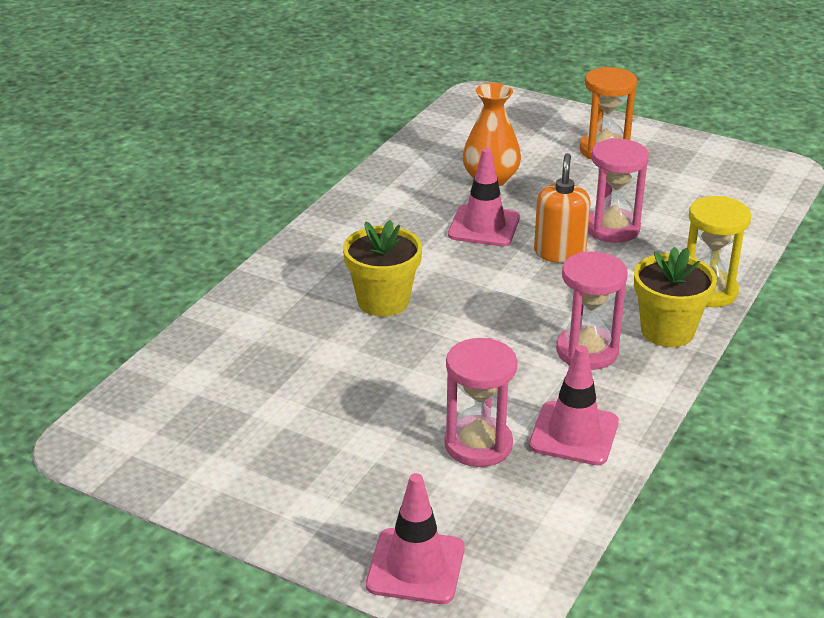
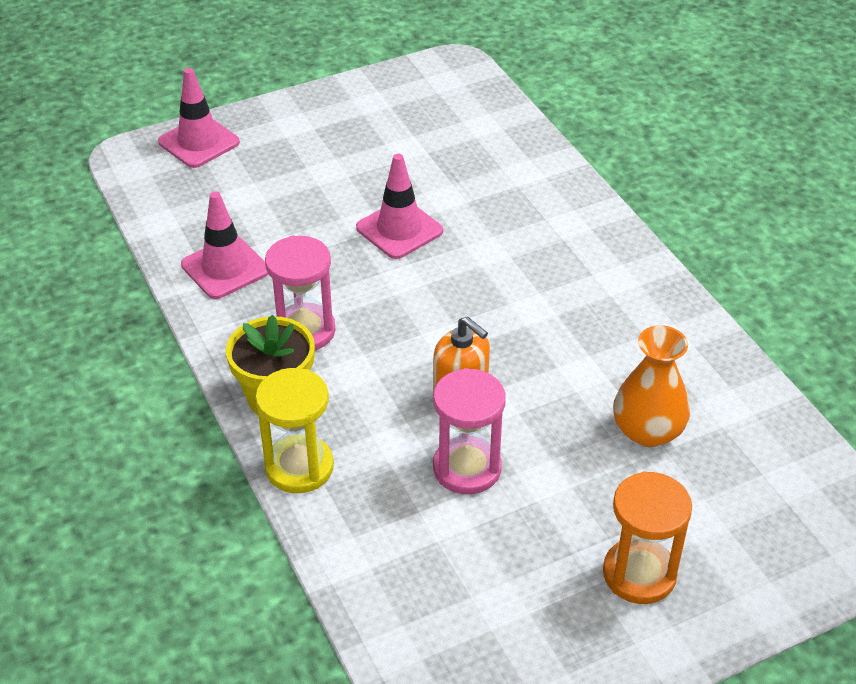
camera: 125 degrees right, 10 degrees up
yellow flower pot [343,220,422,317] -> none
pink hourglass [444,338,518,467] -> none
pink traffic cone [448,148,520,247] -> pink traffic cone moved to [356,154,443,259]

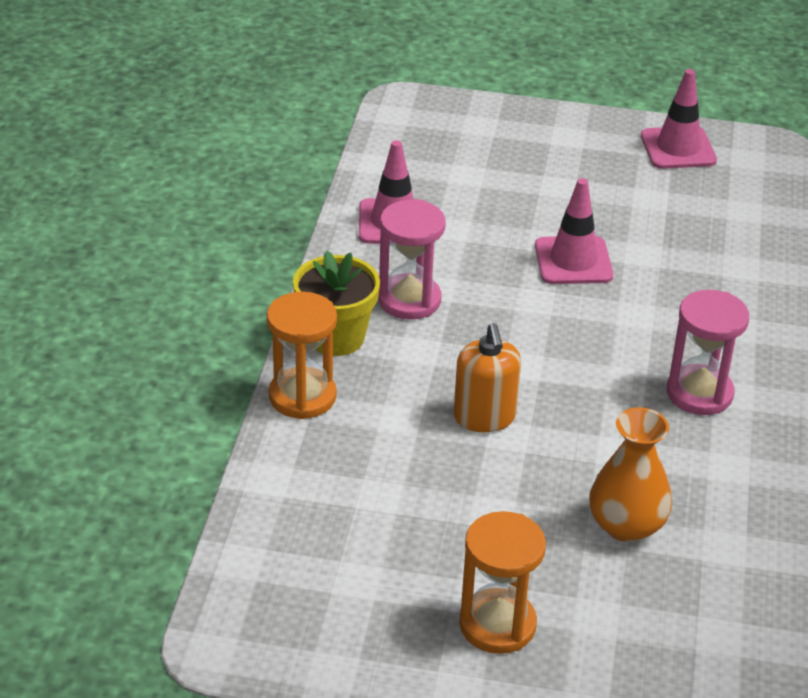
camera: 35 degrees right, 5 degrees down
pink traffic cone [158,68,240,168] -> pink traffic cone moved to [641,69,717,169]
yellow hourglass [255,368,334,493] -> orange hourglass [267,292,337,419]
pink hourglass [433,368,506,494] -> pink hourglass moved to [667,290,749,415]

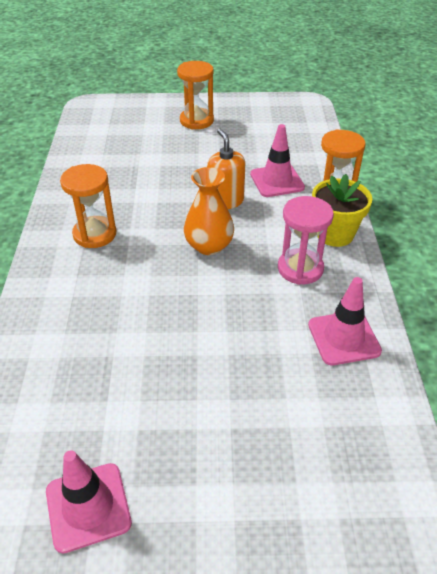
camera: 170 degrees right, 5 degrees up
pink traffic cone [535,178,613,284] -> pink traffic cone moved to [250,124,305,197]
orange vase [589,407,672,542] -> orange vase moved to [184,167,234,255]
pink hourglass [667,290,749,415] -> orange hourglass [60,164,116,248]

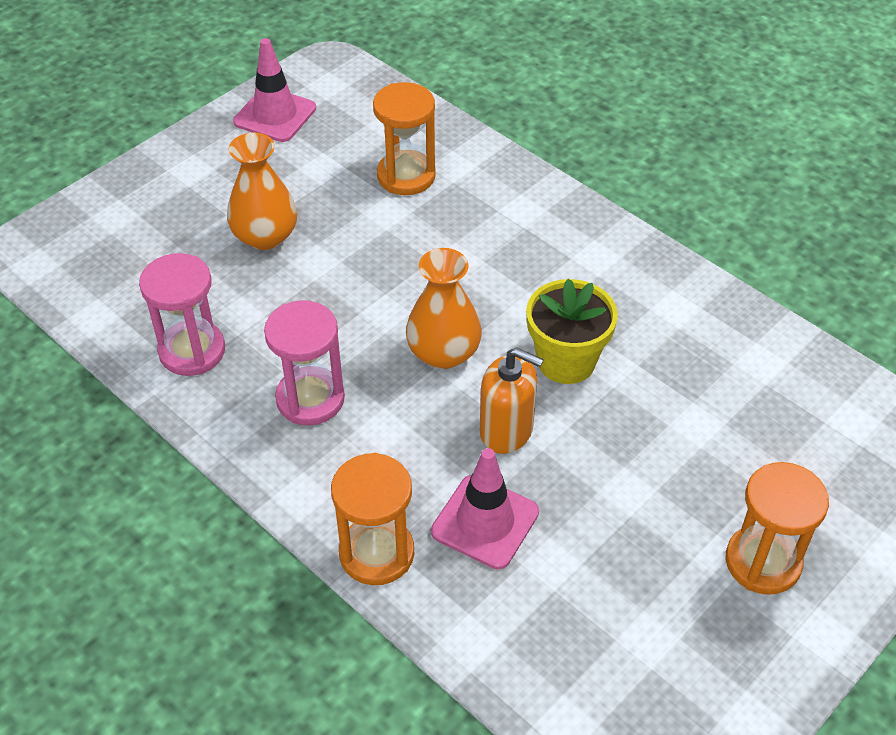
camera: 135 degrees right, 5 degrees up
orange hourglass [60,164,116,248] -> orange hourglass moved to [373,82,436,195]
pink traffic cone [308,277,382,365] -> pink hourglass [139,253,225,376]
yellow flower pot [312,174,372,247] -> yellow flower pot moved to [526,279,618,384]
none -> orange vase [227,133,297,250]

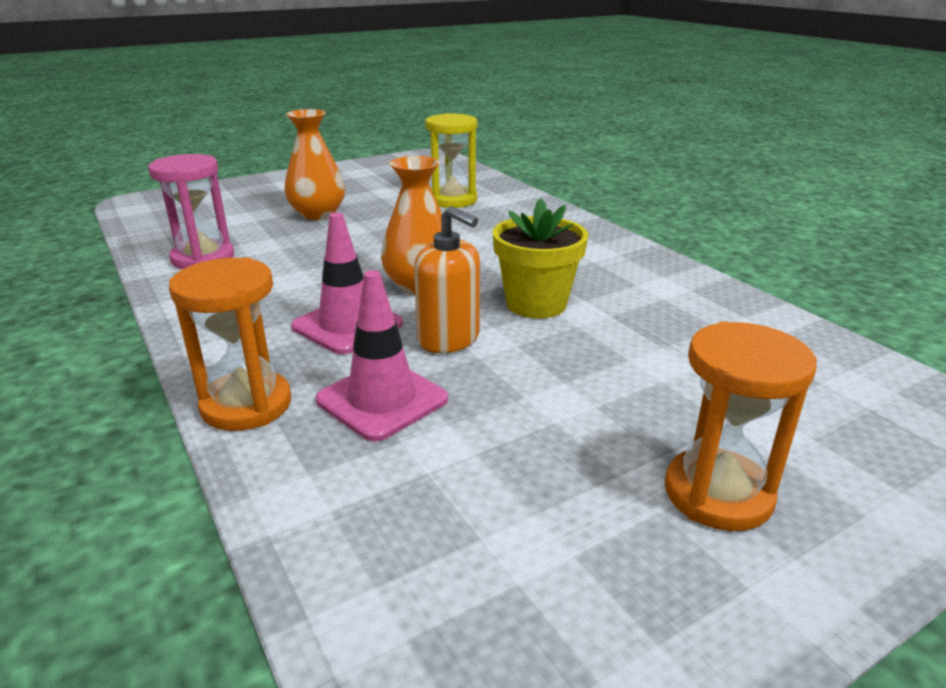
camera: 15 degrees right, 20 degrees down
pink traffic cone [233,38,316,142] -> pink traffic cone moved to [291,212,403,354]
pink hourglass [264,300,345,425] -> none
orange hourglass [373,82,436,195] -> yellow hourglass [425,113,478,208]

